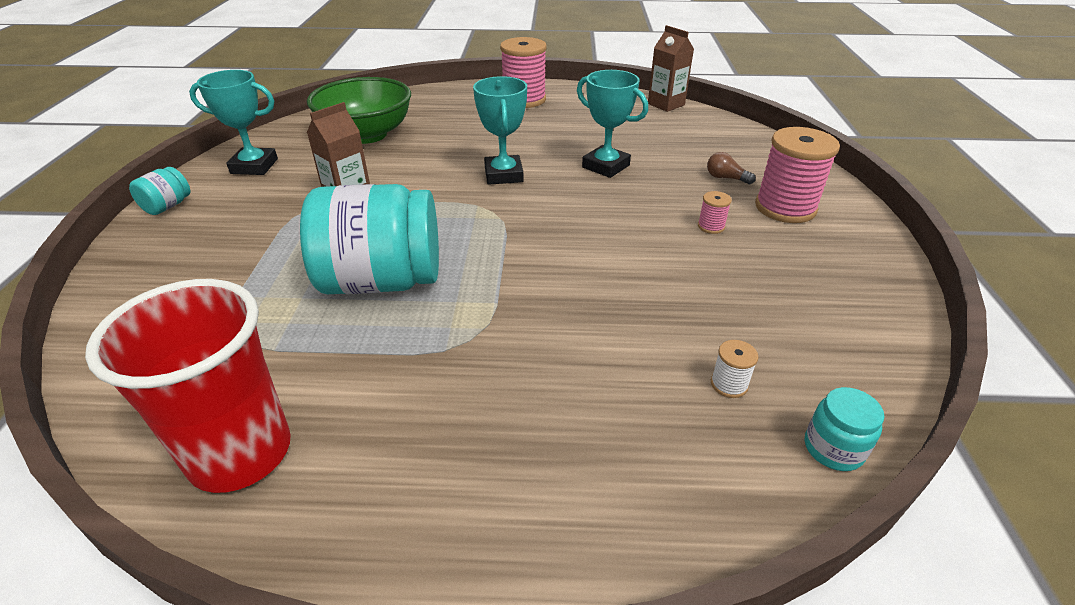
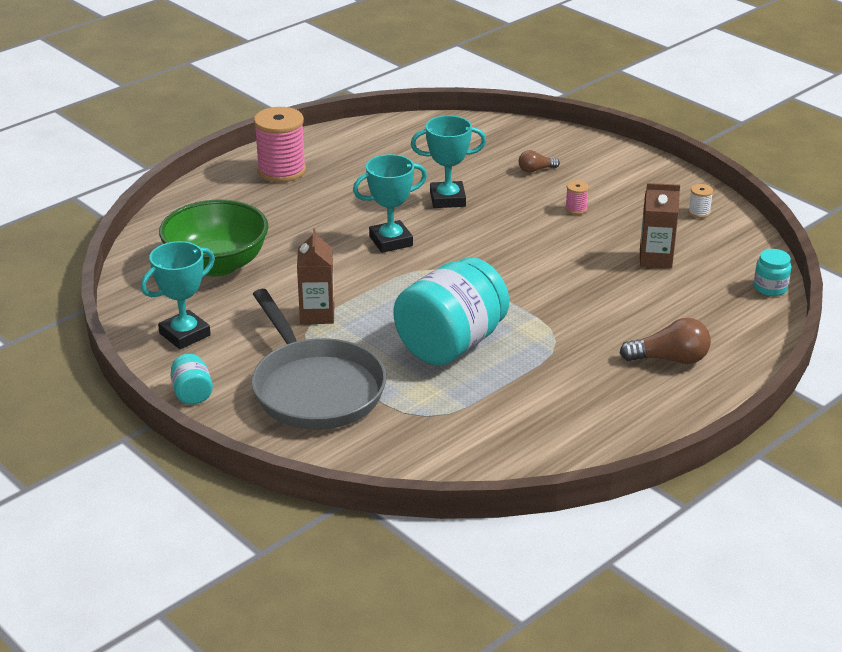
camera: 45 degrees left, 5 degrees down
red cup [85,279,291,493] -> none
turquoise trophy [473,76,527,185] -> turquoise trophy turned 60 degrees counterclockwise [353,154,427,253]
brown carton [648,25,694,112] -> brown carton moved to [640,183,680,268]
white spool [711,340,759,398] -> white spool moved to [688,184,713,218]
pink spool [755,127,840,223] -> none
none -> grey pan [252,289,386,430]
none -> brown light bulb [620,318,711,364]

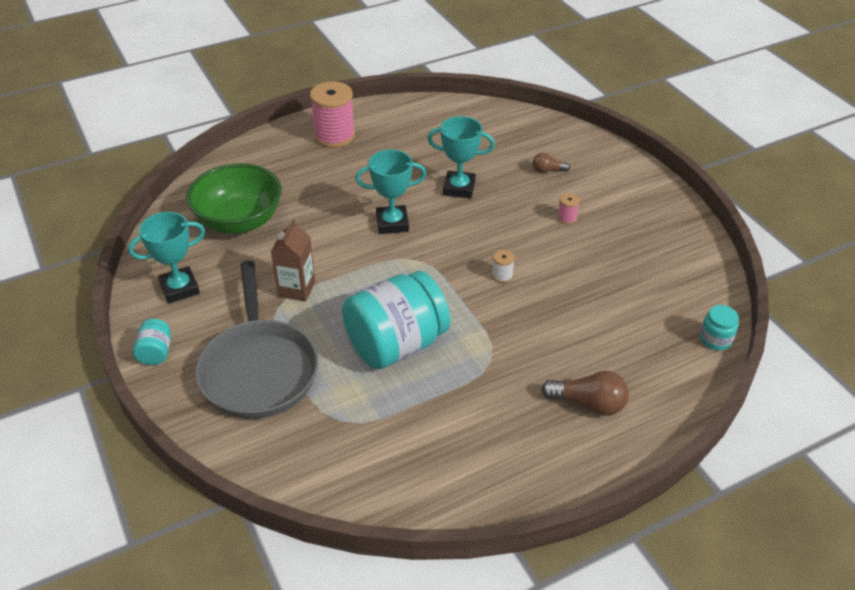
camera: 15 degrees right, 10 degrees up
brown carton [640,183,680,268] -> none
white spool [688,184,713,218] -> white spool moved to [492,250,515,283]

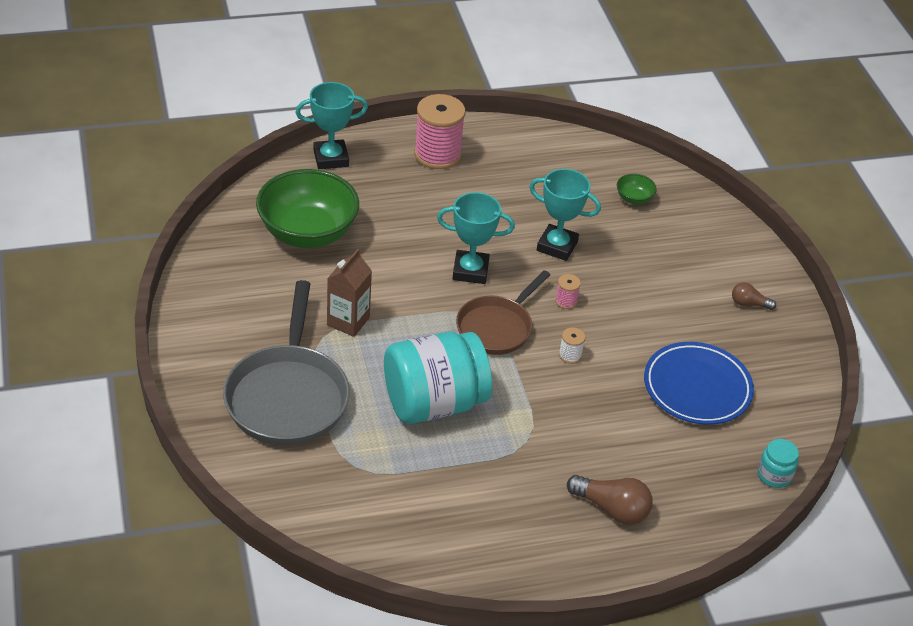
camera: 10 degrees right, 0 degrees up
turquoise trophy [128,212,205,303] -> turquoise trophy moved to [295,82,368,169]
turquoise jar [133,319,171,365] -> none
brown light bulb [533,153,570,173] -> brown light bulb moved to [732,282,776,310]
pink spool [557,193,580,224] -> pink spool moved to [555,274,581,309]
none -> brown pan [456,270,550,355]
none -> green bowl [617,174,657,205]
none -> blue plate [644,342,754,425]

